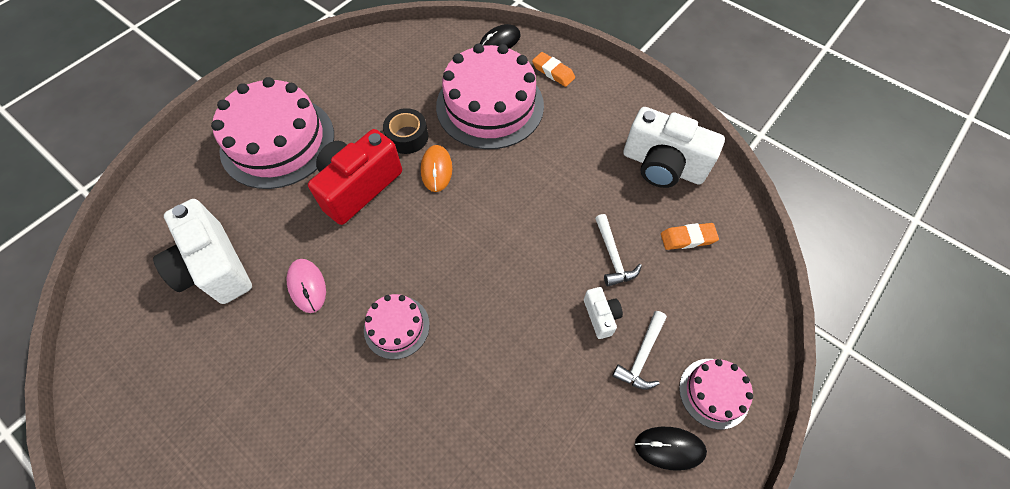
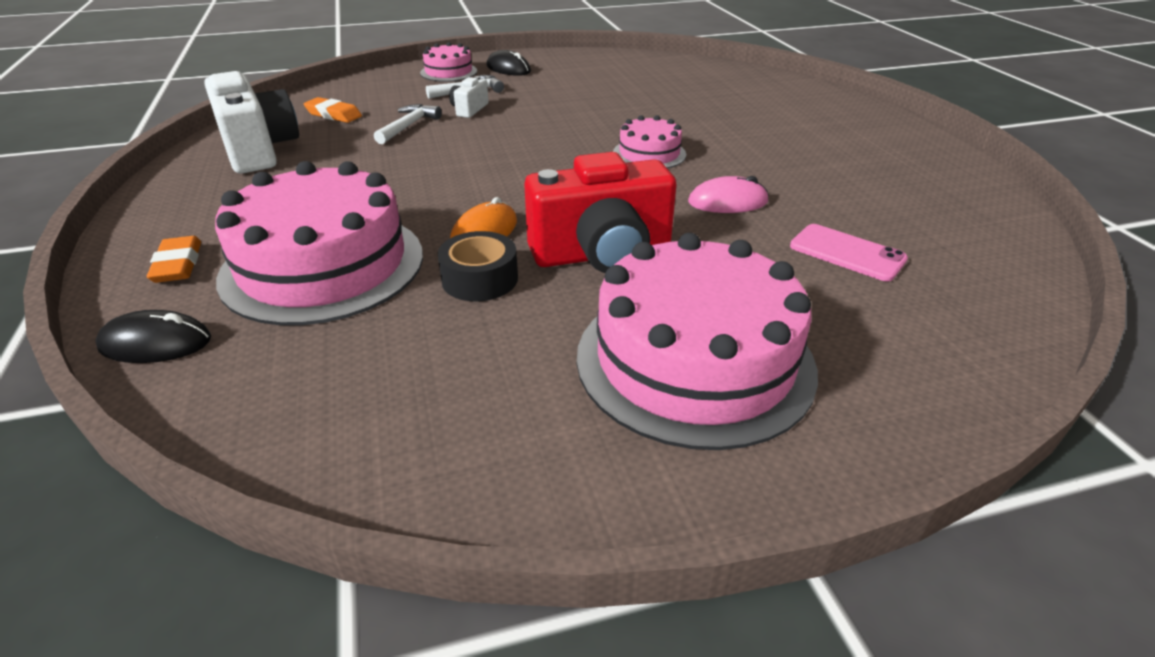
camera: 145 degrees left, 25 degrees down
white camera [153,199,252,304] -> pink phone [790,224,908,281]
pink mouse [287,259,326,313] -> pink mouse turned 75 degrees clockwise [688,176,769,213]

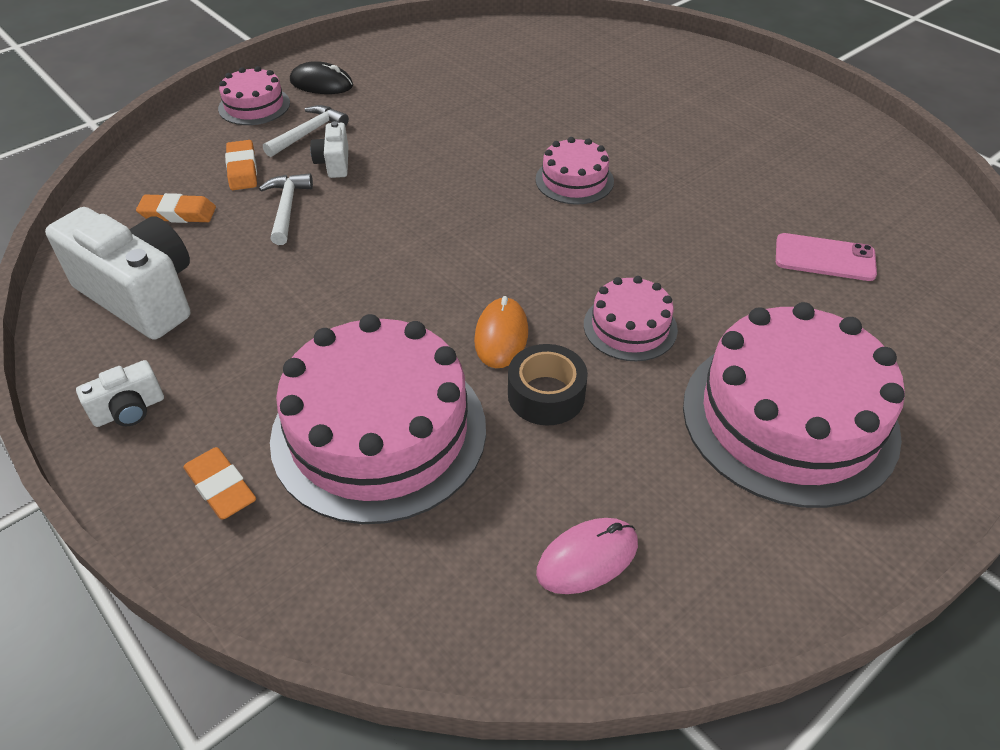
camera: 25 degrees left, 10 degrees up
black mouse [95,310,211,363] -> none
red camera [524,152,677,273] -> pink cake [584,276,678,361]
pink mouse [688,176,769,213] -> pink mouse moved to [536,518,638,594]
none -> white camera [76,360,164,427]
none -> orange eraser [225,140,257,190]

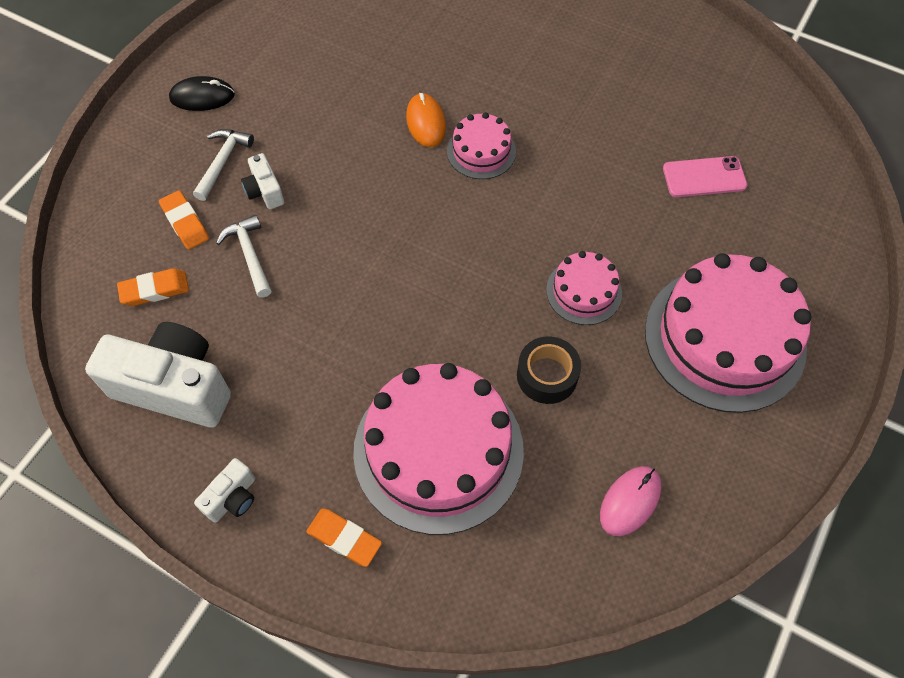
camera: 20 degrees left, 15 degrees up
pink cake [218,66,290,125] -> none
orange mouse [474,296,528,368] -> orange mouse moved to [406,93,446,147]

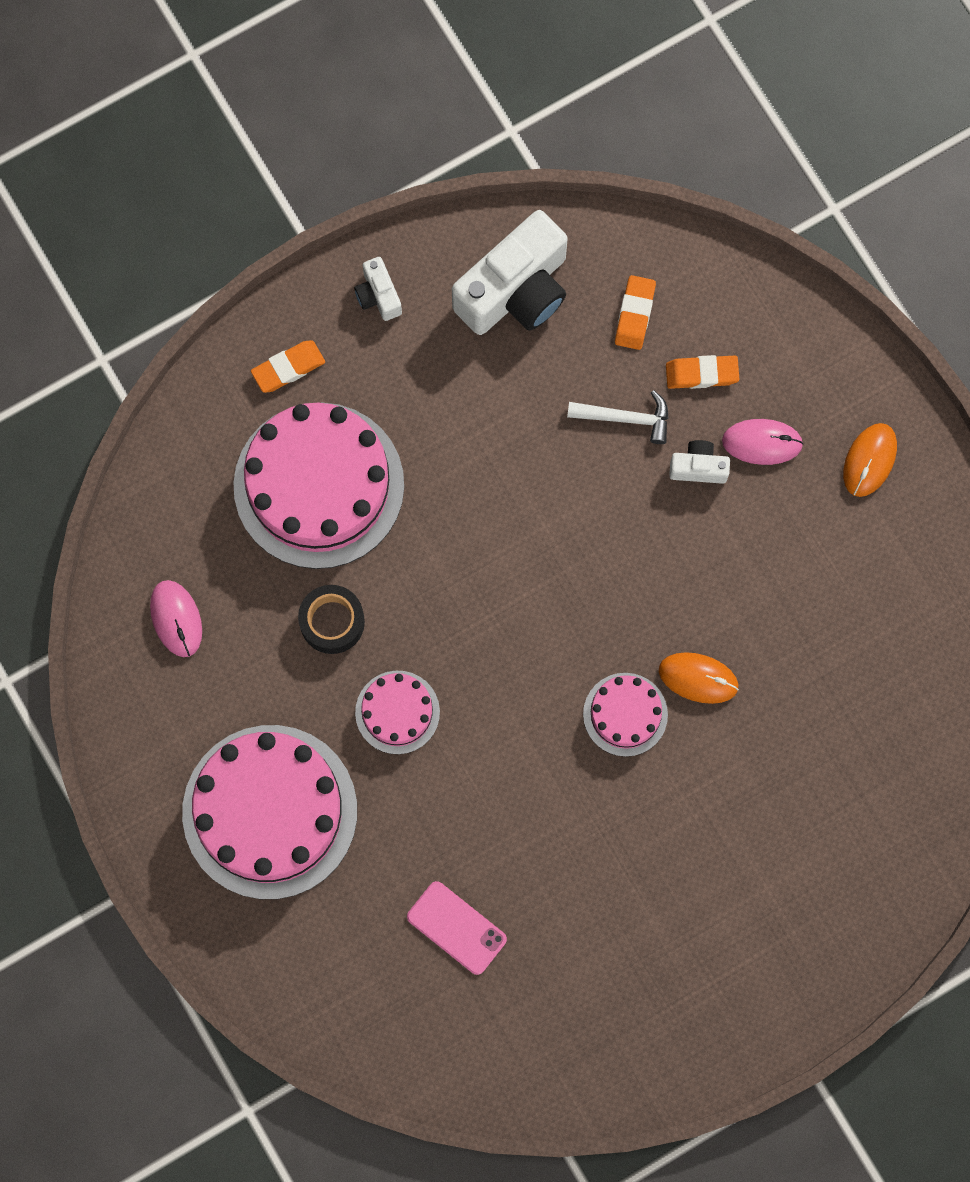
camera: 120 degrees right, 15 degrees up
black mouse [169,76,235,111] -> orange mouse [843,423,897,497]
white hammer [193,129,254,201] -> pink mouse [722,419,804,465]
pink phone [663,156,747,197] -> pink phone turned 75 degrees counterclockwise [407,881,507,975]

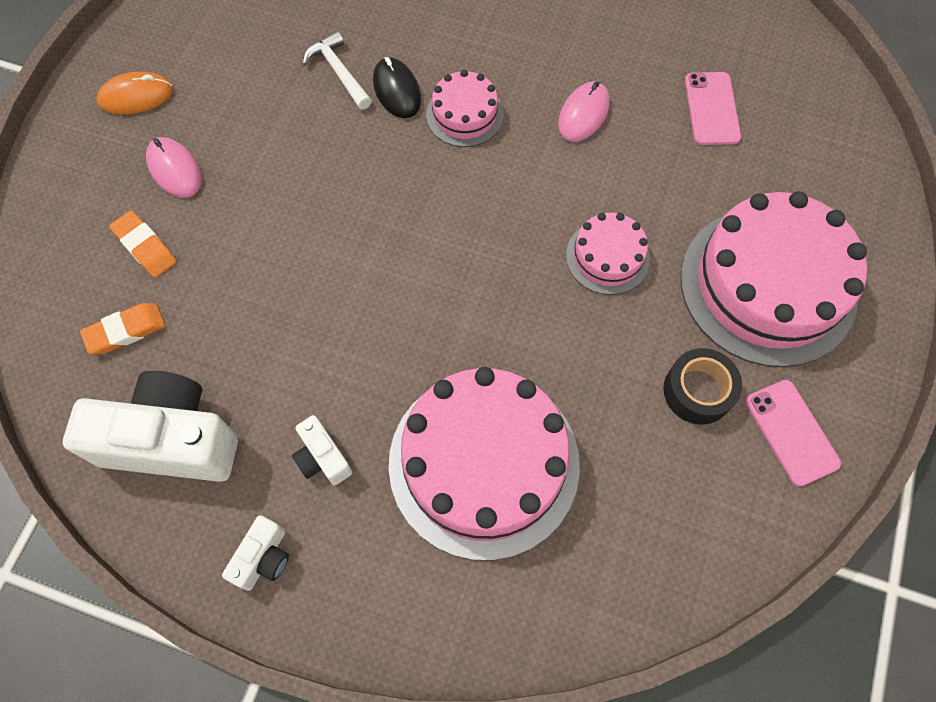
camera: 130 degrees left, 10 degrees down
pink mouse [150,580,202,657] -> pink mouse moved to [558,81,610,142]
orange eraser [251,340,325,393] -> none
black tape [298,585,365,654] -> black tape moved to [663,348,742,424]
white hammer [567,390,669,444] -> white hammer moved to [303,31,372,110]
orange mouse [659,652,739,704] -> black mouse [373,57,421,118]
white camera [669,440,730,484] -> white camera moved to [292,415,352,485]
none -> pink phone [745,380,841,487]

